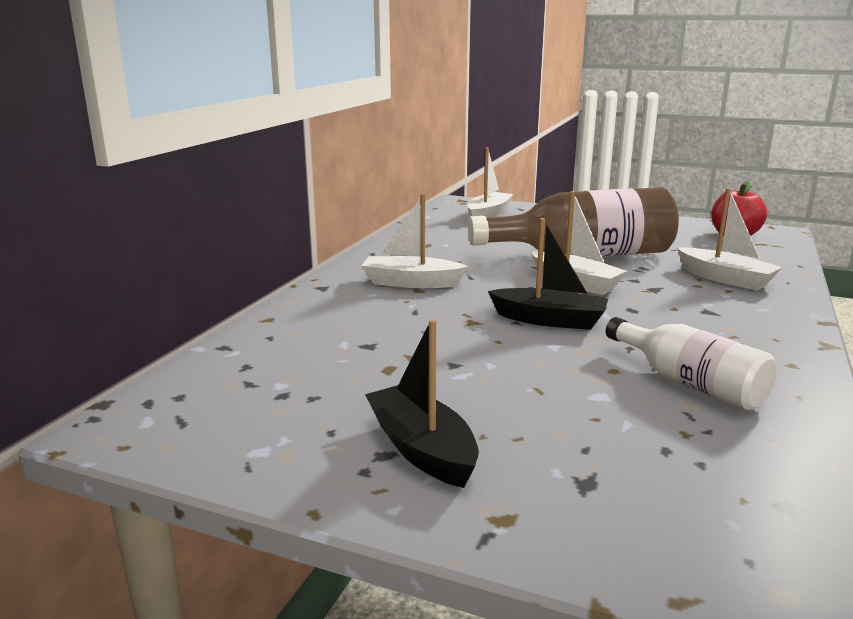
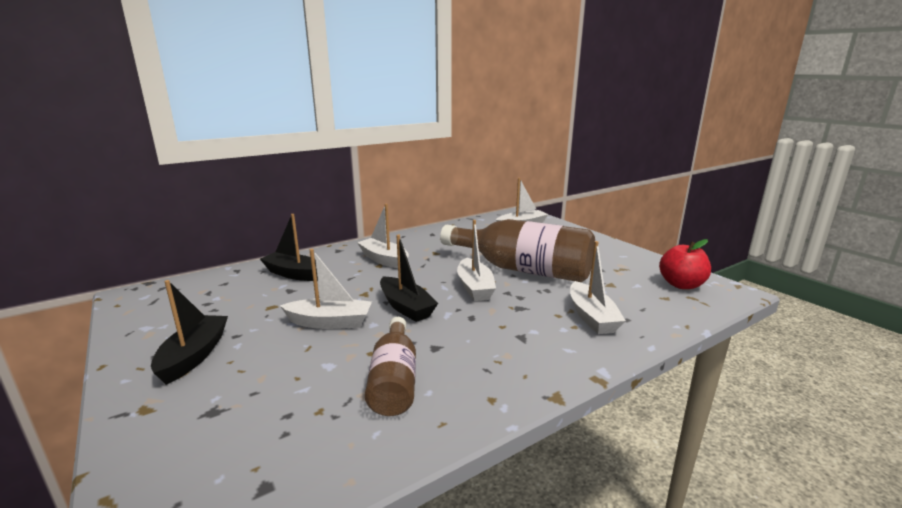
camera: 35 degrees right, 0 degrees up
white bottle [606,317,777,410] -> brown bottle [365,317,416,416]
none -> black boat [260,214,318,281]
none -> white boat [280,249,372,329]

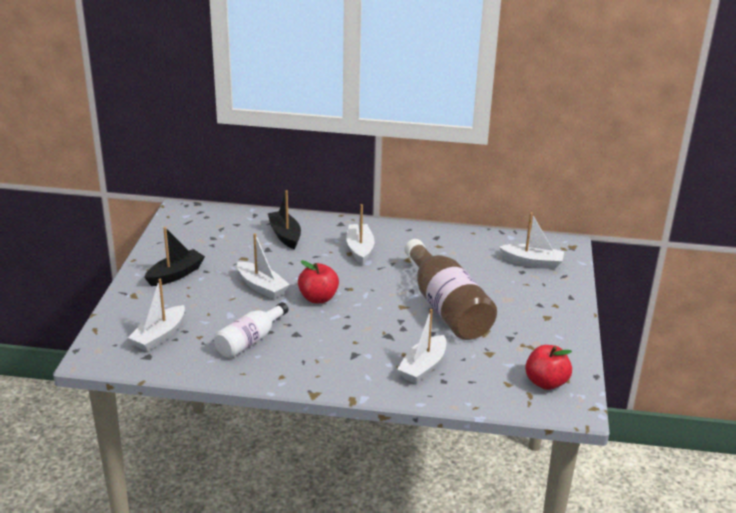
camera: 40 degrees right, 10 degrees up
brown bottle [365,317,416,416] -> white bottle [214,302,288,358]
black boat [380,235,438,322] -> red apple [298,260,339,303]
white boat [457,220,496,301] -> white boat moved to [128,279,185,352]

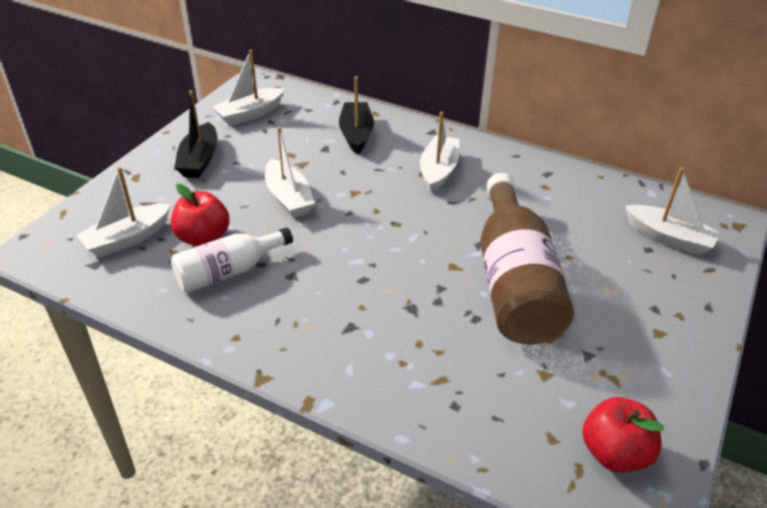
camera: 20 degrees right, 10 degrees up
black boat [144,227,205,286] -> black boat turned 120 degrees clockwise [174,91,217,178]
red apple [298,260,339,303] -> red apple moved to [171,184,230,246]
white boat [397,309,446,384] -> white boat moved to [212,50,284,126]

